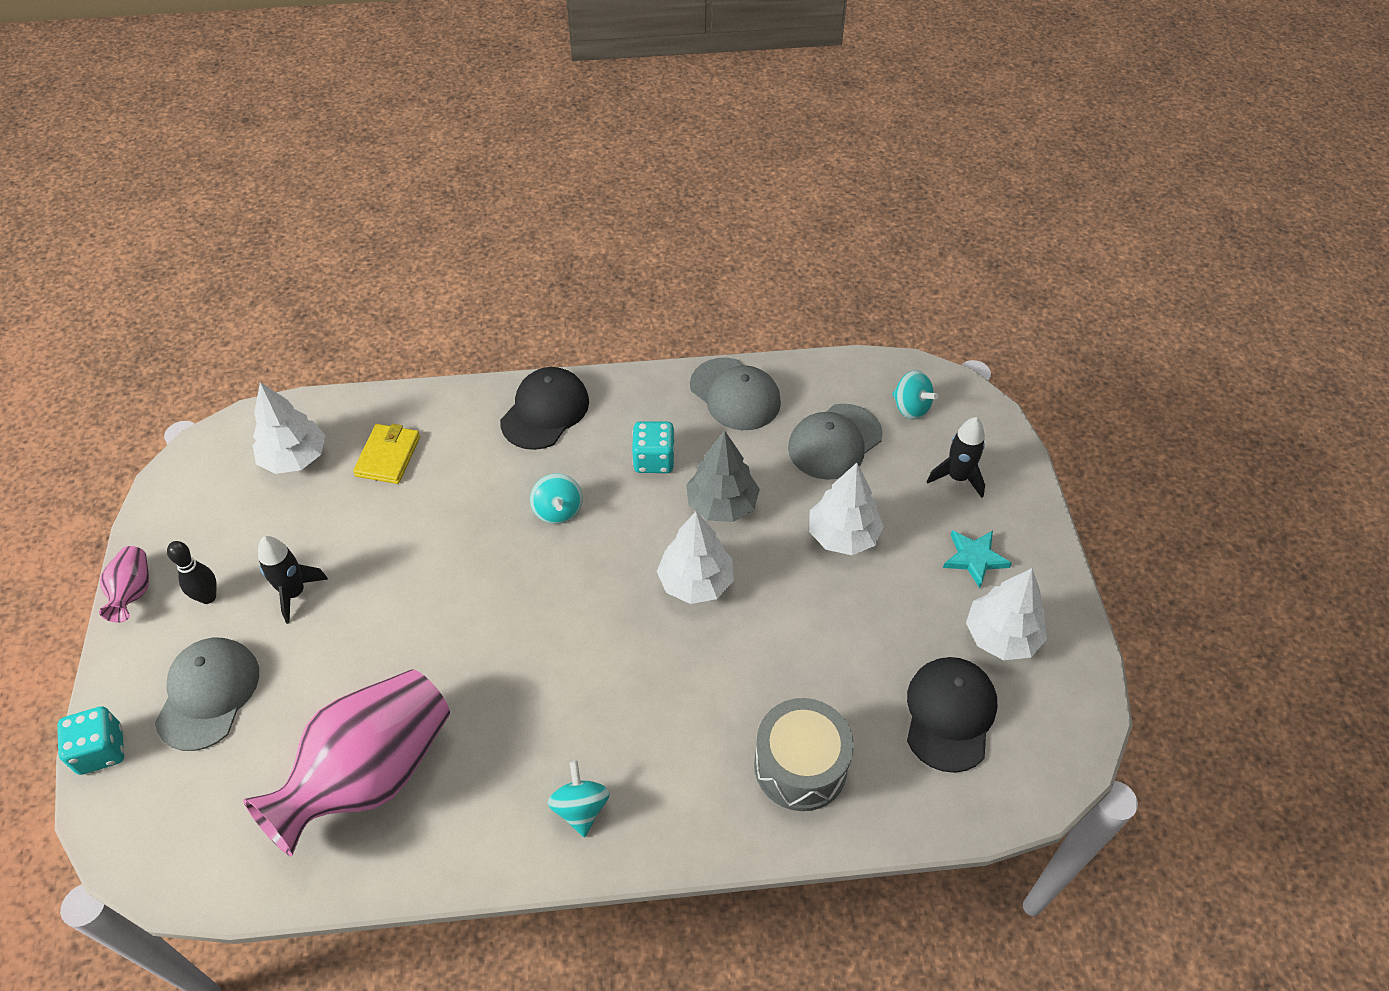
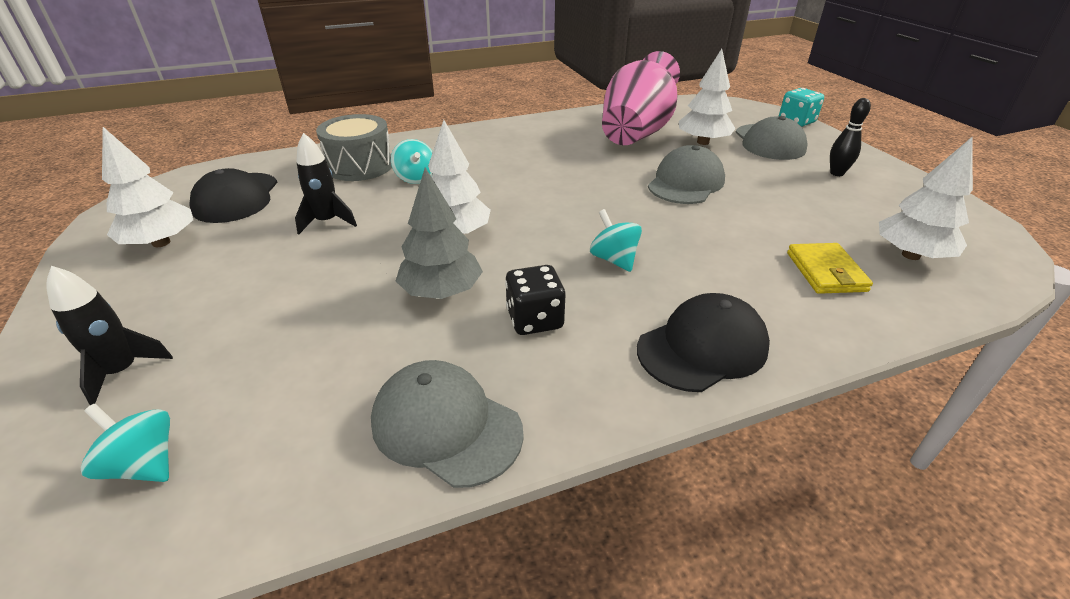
camera: 165 degrees right, 15 degrees down
pink vase [99,546,149,623] -> none
black rocket [258,536,328,624] -> black rocket moved to [295,133,357,235]
black cap [500,367,589,450] -> black cap turned 135 degrees counterclockwise [637,293,770,392]
turquoise spinning top [548,760,610,837] -> turquoise spinning top moved to [391,139,433,184]
turquoise dice [632,421,675,473] -> black dice [505,265,566,335]
grey cap [788,404,883,480] -> grey cap moved to [648,145,725,204]
white tree [809,463,884,555] -> white tree moved to [679,49,736,145]
turquoise star [943,530,1012,588] -> none

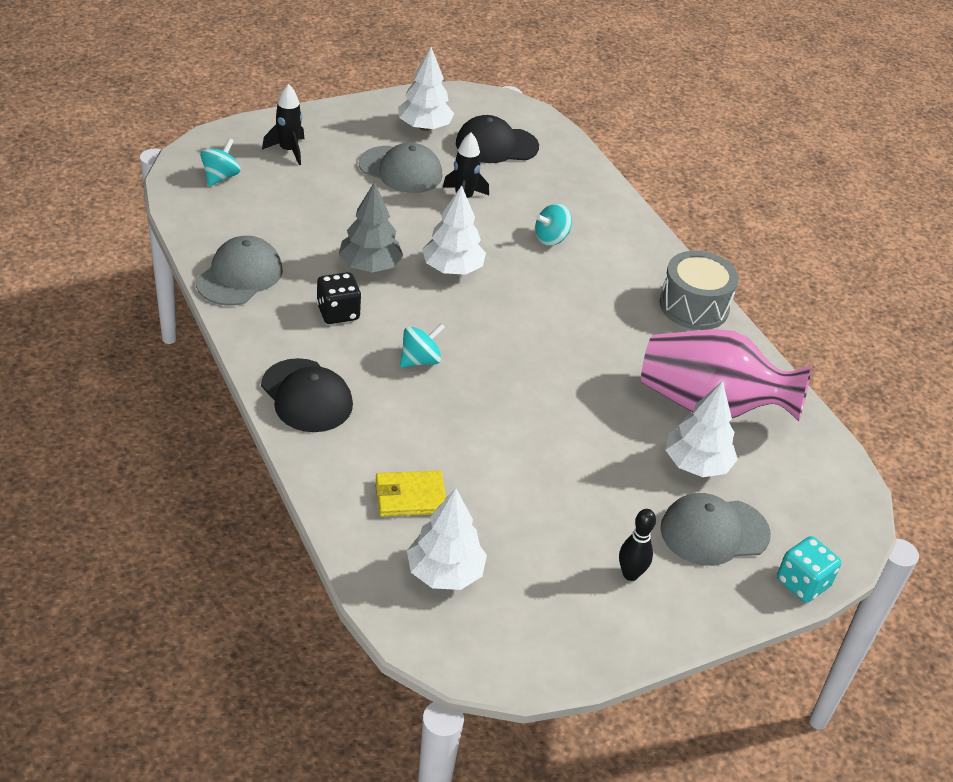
camera: 80 degrees right, 5 degrees up
grey drum [316,114,392,181] -> grey drum moved to [659,250,739,330]
grey cap [648,145,725,204] -> grey cap moved to [359,143,442,193]

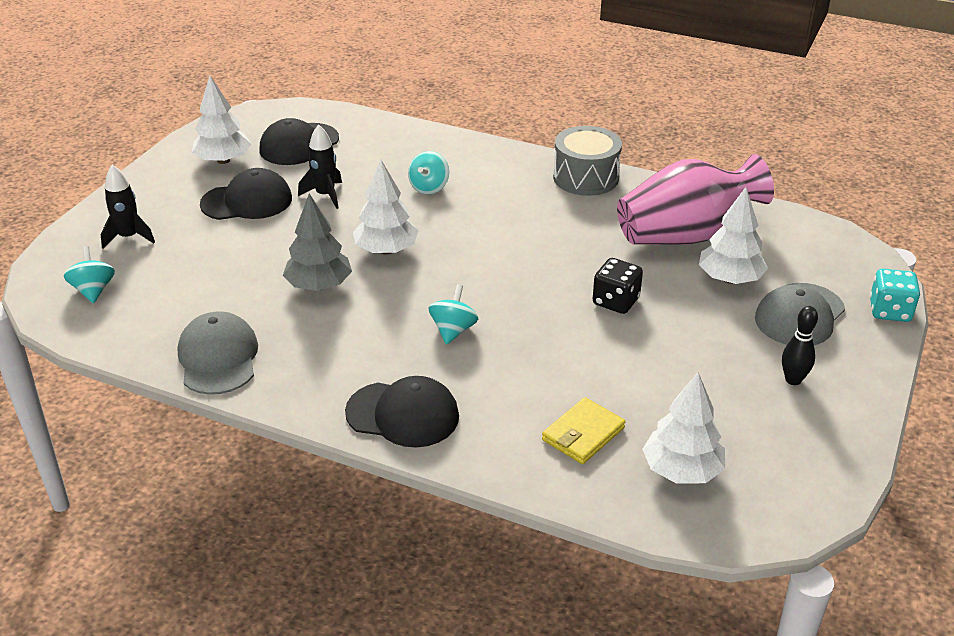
camera: 35 degrees left, 5 degrees down
black dice [317,272,361,324] -> black dice moved to [593,258,643,314]
grey cap [359,143,442,193] -> black cap [200,168,292,220]

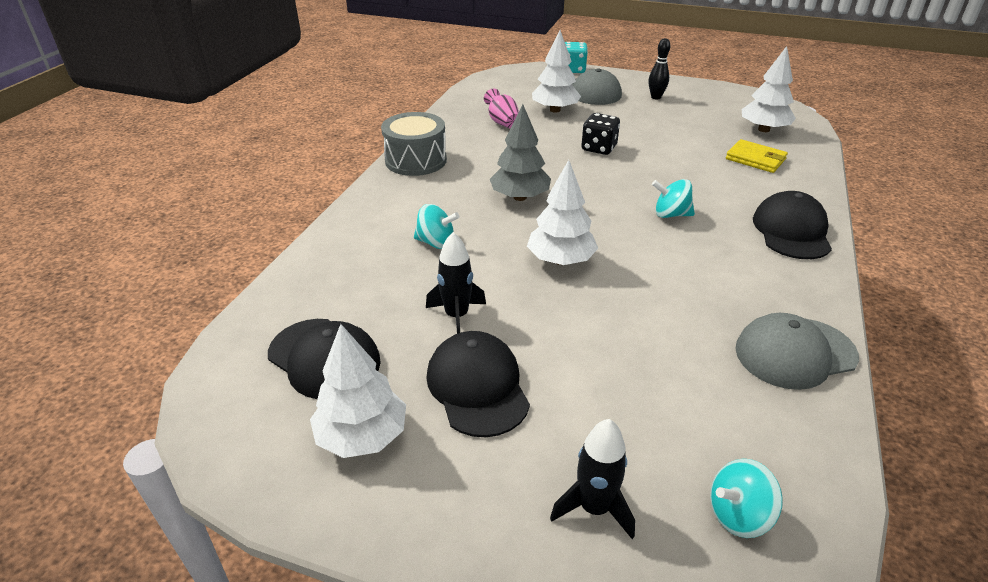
camera: 95 degrees left, 0 degrees up
grey tree [283,193,352,291] -> grey tree moved to [490,104,551,201]
pink vase [617,154,774,245] -> pink vase [484,89,519,128], size x0.44

